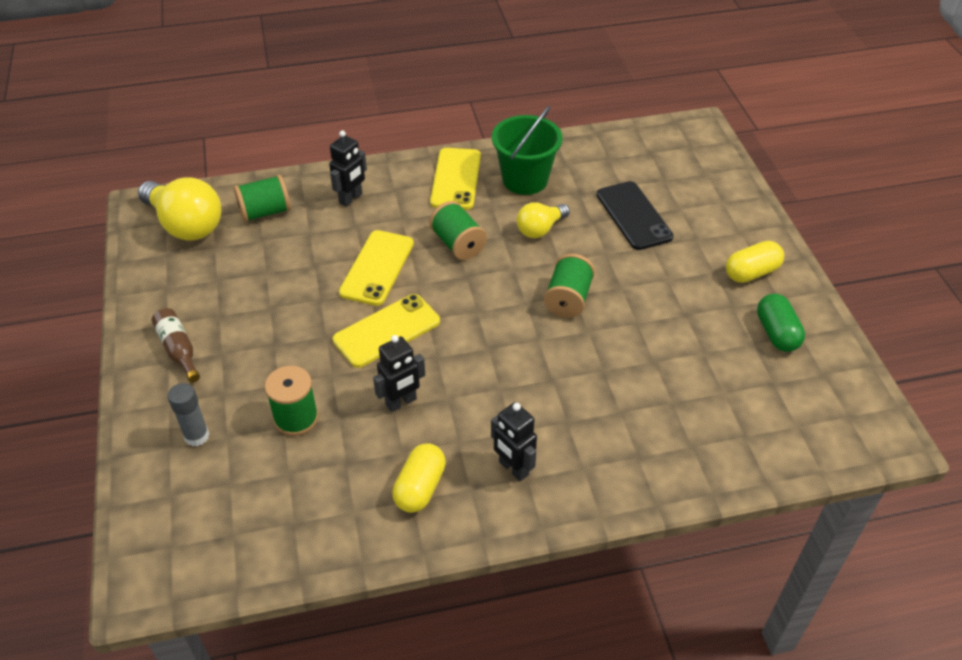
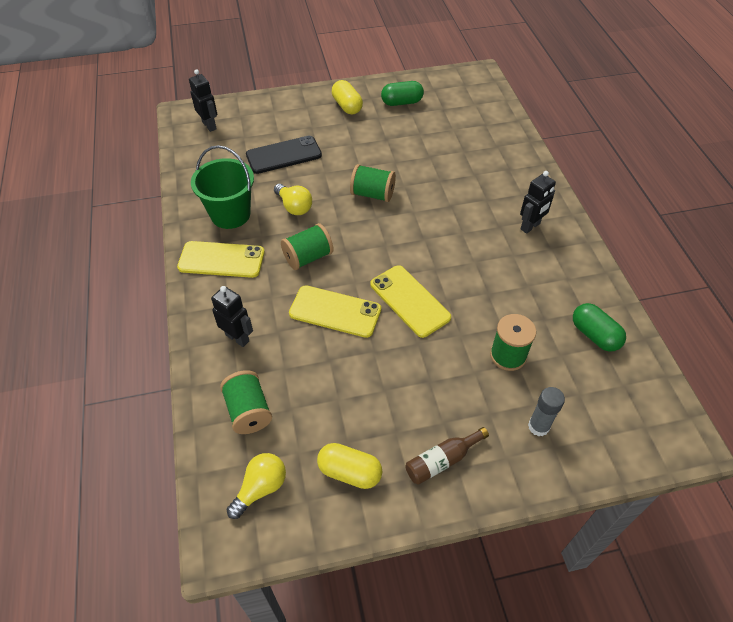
camera: 90 degrees left, 5 degrees up
yellow light bulb [138,177,221,240] -> yellow light bulb [227,453,286,519], size x0.58
black robot [373,335,425,412] -> black robot moved to [189,69,217,132]
yellow capsule [392,443,446,513] -> yellow capsule moved to [317,443,382,489]
none -> green capsule [573,303,626,351]

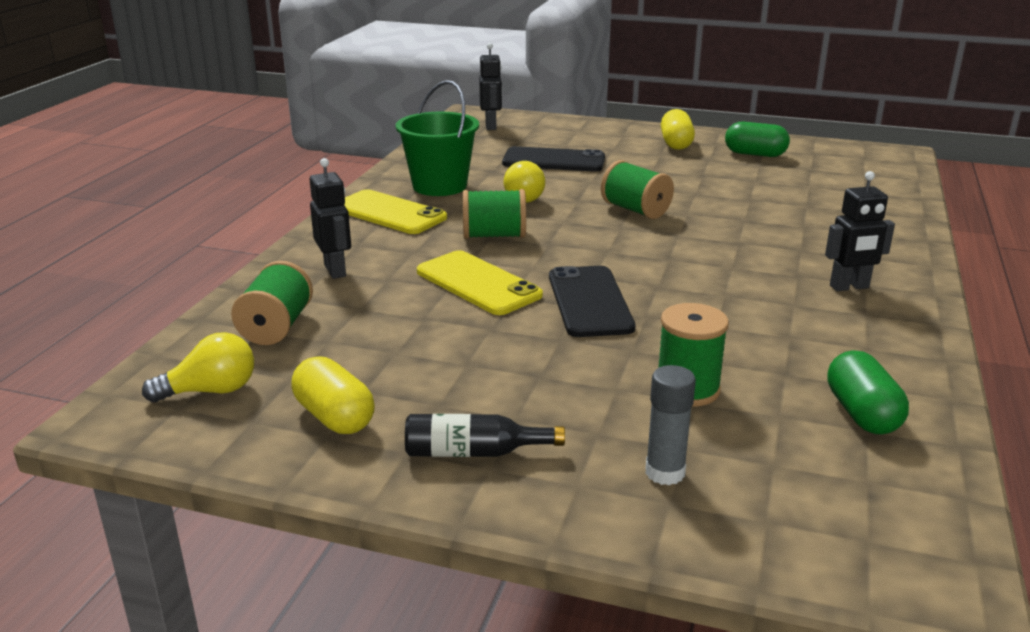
camera: 30 degrees right, 25 degrees down
yellow phone [370,265,451,338] -> black phone [549,266,636,337]
brown bottle [406,427,489,485] -> black bottle [405,414,565,457]

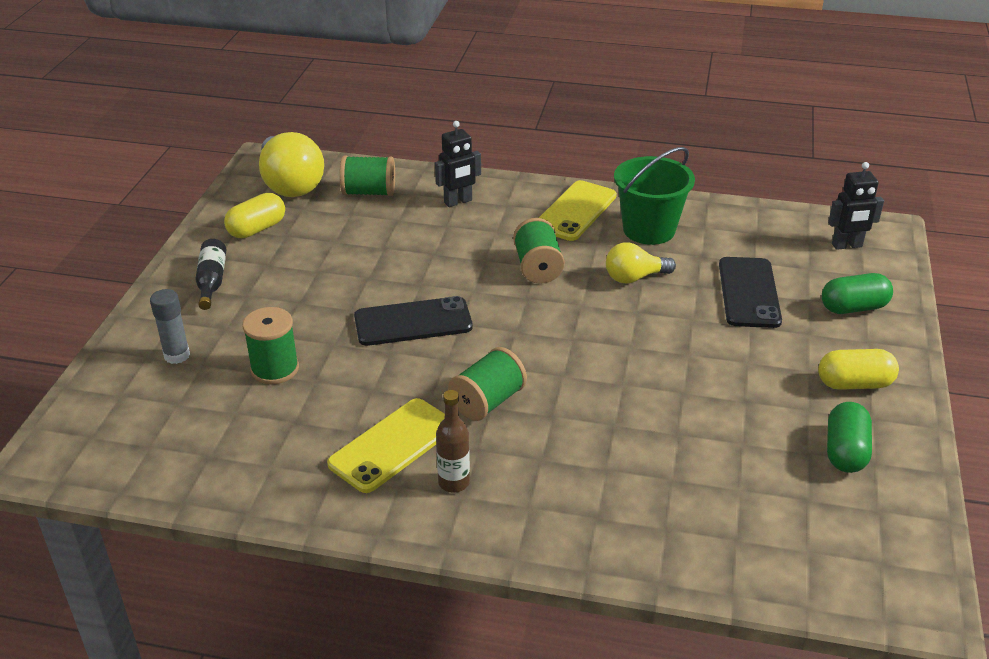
camera: 85 degrees right, 10 degrees up
yellow light bulb [142,332,254,402] -> yellow light bulb [259,132,324,197], size x1.73
yellow phone [417,250,543,315] -> yellow phone moved to [327,398,445,493]
green spool [601,160,674,219] -> green spool moved to [448,347,527,421]
black robot [825,171,895,291] -> brown bottle [436,390,470,493]
green capsule [827,350,909,435] -> green capsule moved to [822,273,893,314]

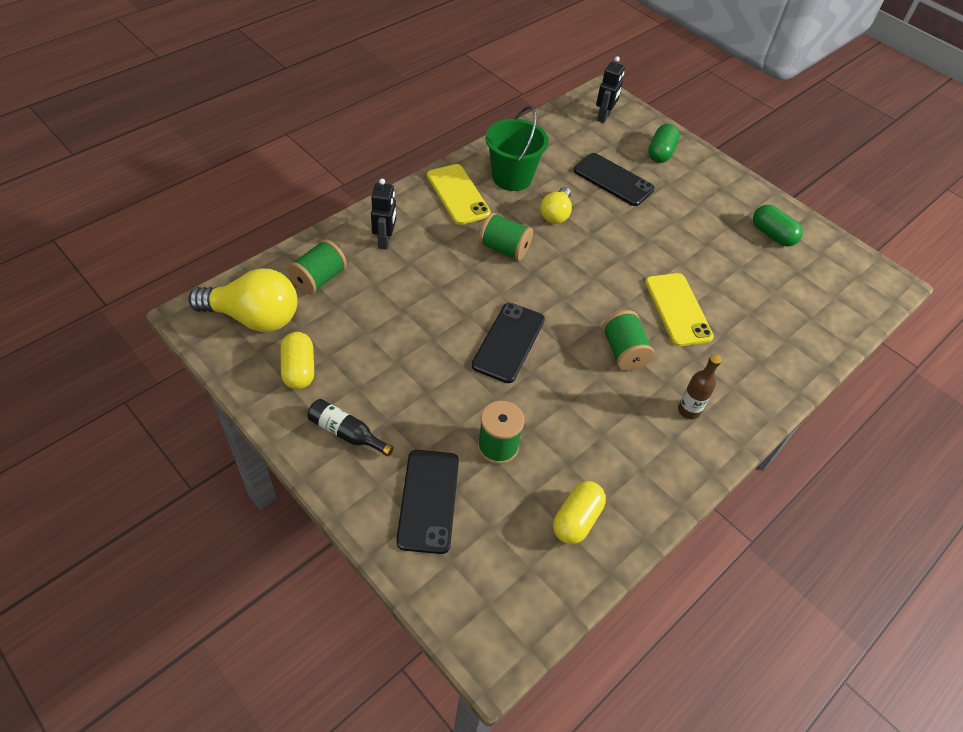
camera: 60 degrees left, 15 degrees up
grey glue stick [150,289,190,364] -> black phone [396,450,459,554]
yellow phone [327,398,445,493] -> yellow phone moved to [645,273,714,346]
yellow capsule [818,349,899,390] -> yellow capsule moved to [553,481,606,544]

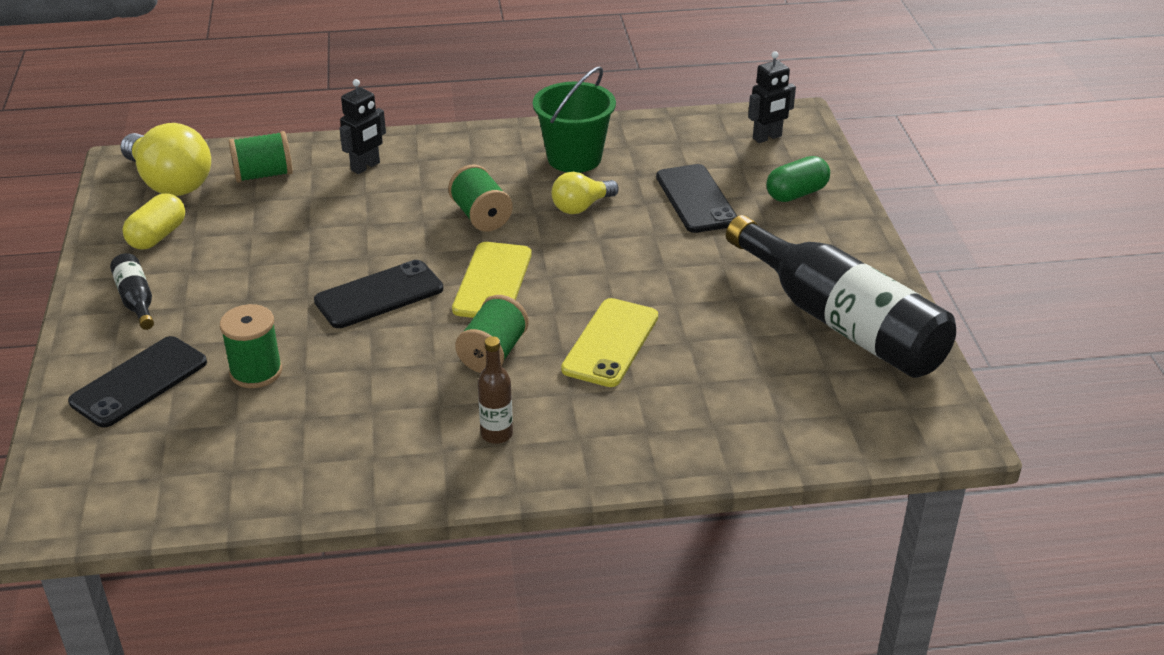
camera: 40 degrees right, 15 degrees down
yellow phone [427,164,491,225] -> yellow phone moved to [452,242,532,318]
yellow capsule [553,481,606,544] -> none
green capsule [753,205,803,247] -> black bottle [726,215,956,378]

